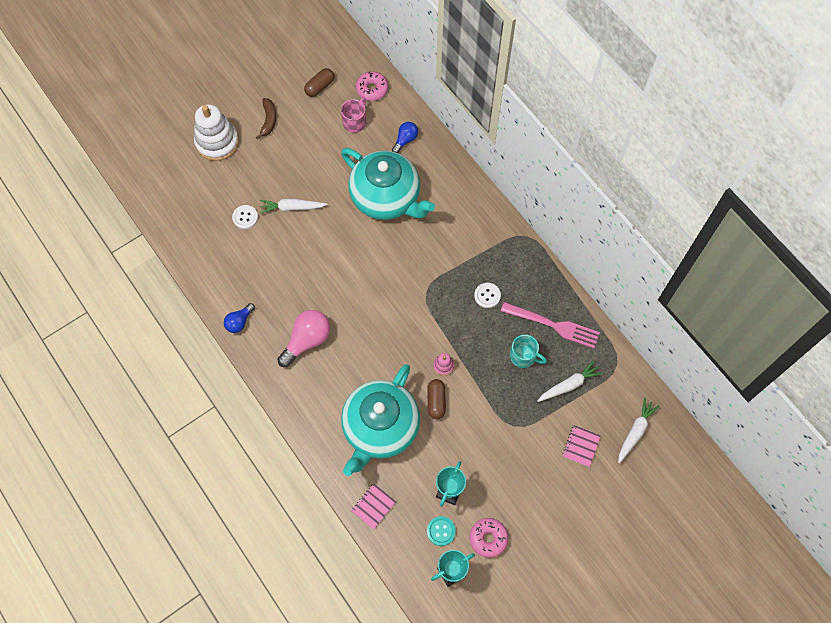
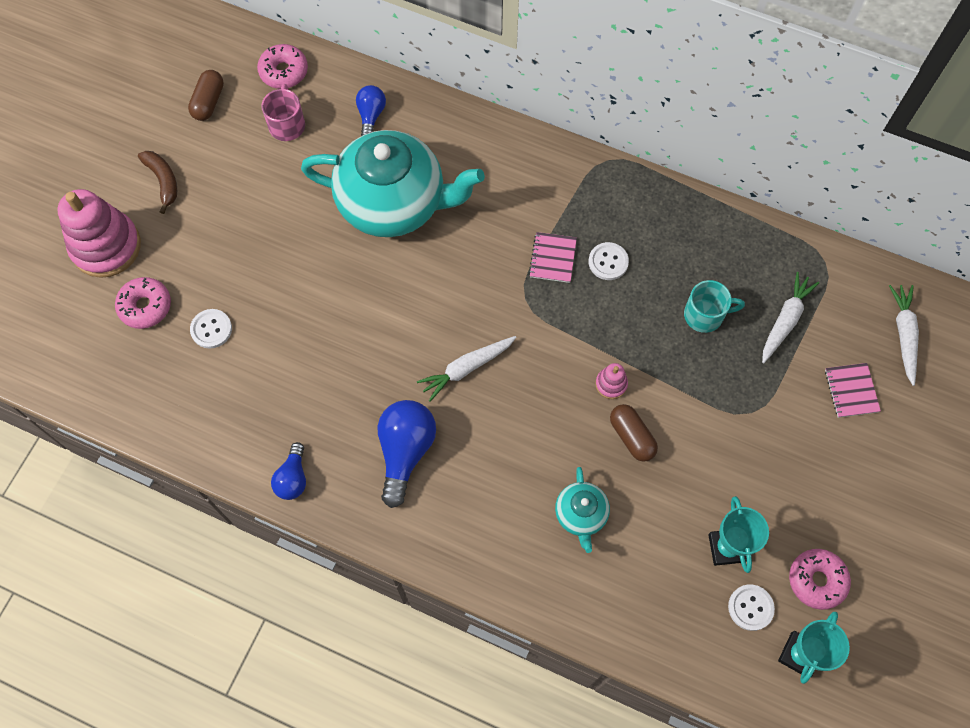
camera: 30 degrees left, 0 degrees up
white stacking toy [194,104,239,161] -> pink stacking toy [57,189,141,278]
white carrot [260,199,327,214] -> white carrot moved to [417,336,516,401]
pink light bulb [277,310,330,367] -> blue light bulb [378,400,436,508]
turquoise teapot [341,364,420,476] -> turquoise teapot [555,467,610,553], size x0.44
pink notebook [351,483,396,529] -> pink notebook moved to [529,232,577,283]
turquoise button [427,516,456,546] -> white button [728,584,775,631]
pink fork [501,302,600,348] -> none
none -> pink donut [115,277,171,329]

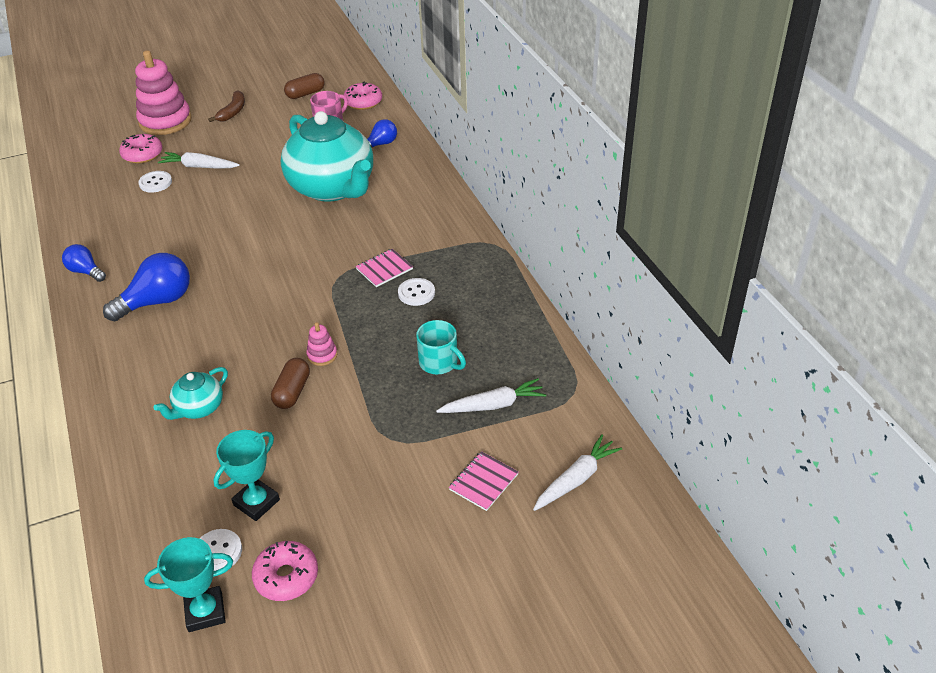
camera: 45 degrees right, 25 degrees down
blue light bulb [271,442,306,500] -> blue light bulb turned 75 degrees clockwise [62,244,106,282]
white carrot [417,336,516,401] -> white carrot moved to [158,152,240,169]

